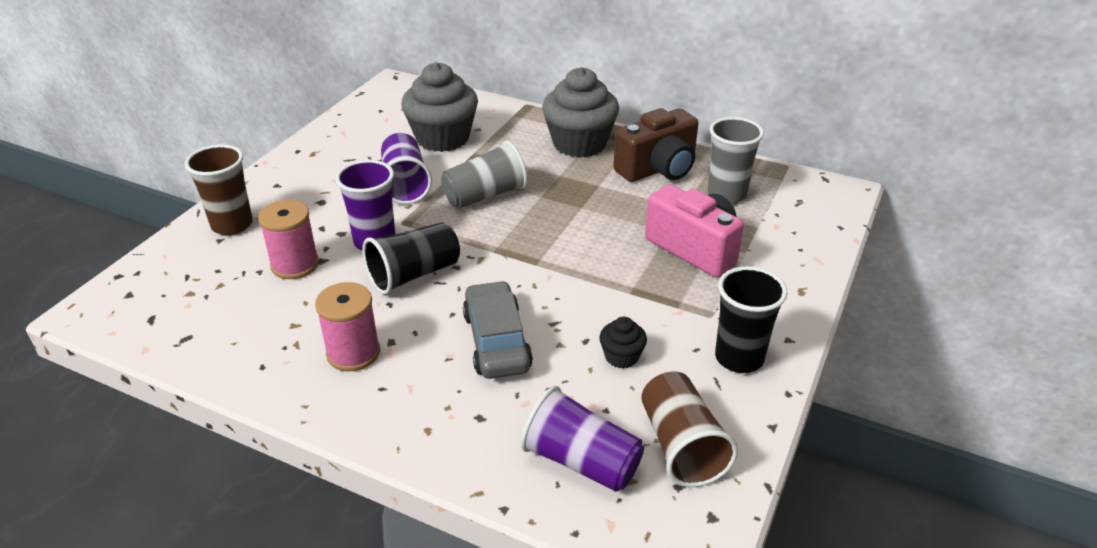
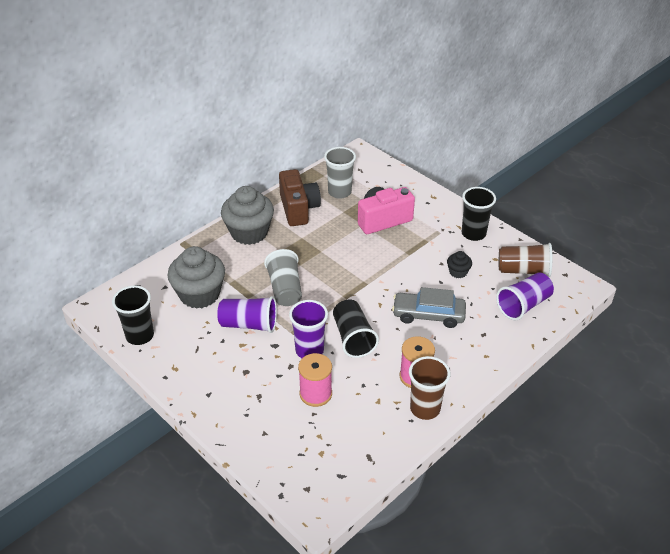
camera: 70 degrees left, 5 degrees up
brown cup [185,144,253,235] -> brown cup moved to [409,356,450,420]
none -> black cup [112,285,154,345]

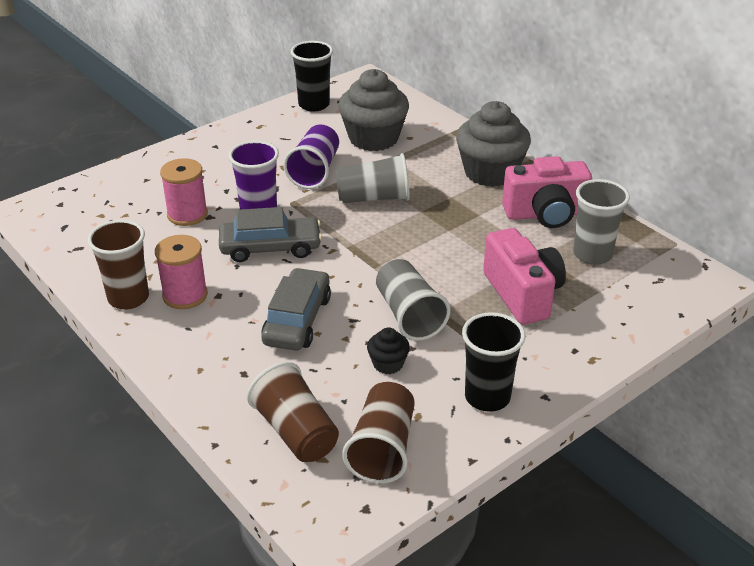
camera: 95 degrees right, 5 degrees down
brown camera [279,169,321,226] -> pink camera [502,156,592,228]
black cup [333,300,379,358] -> grey car [219,207,322,262]
purple cup [496,273,554,320] -> brown cup [247,362,339,462]
none -> grey cup [376,259,450,341]

